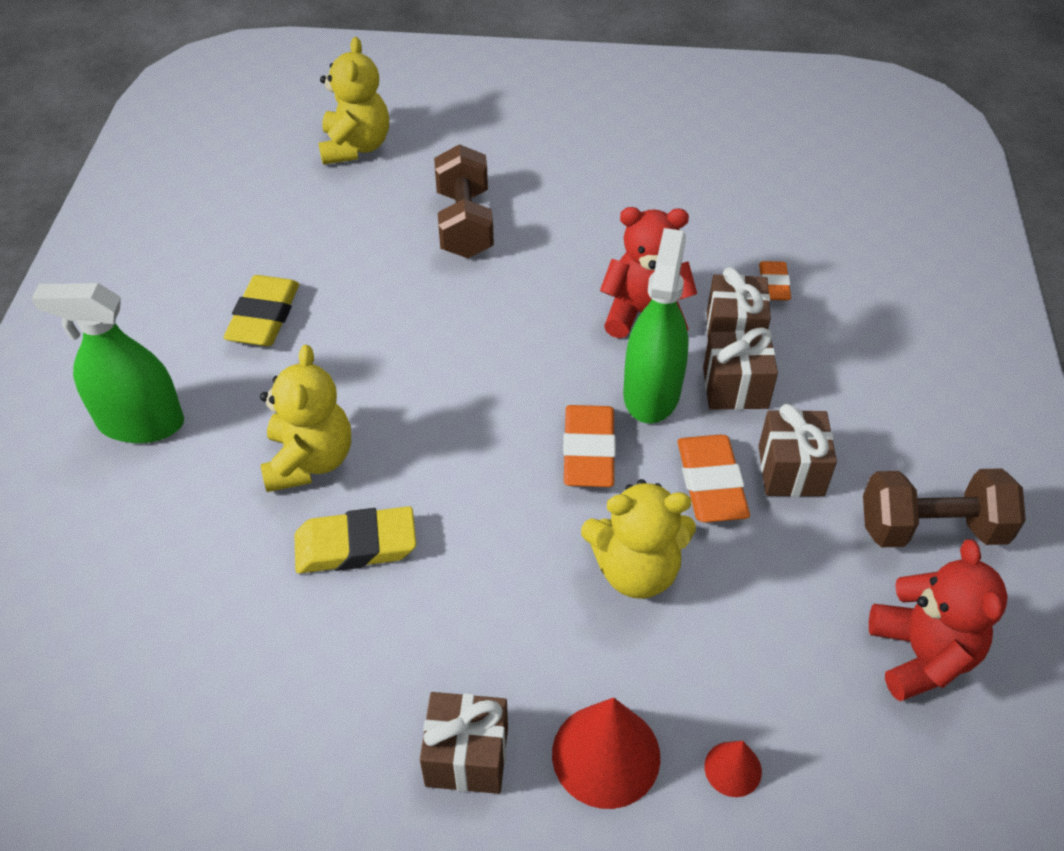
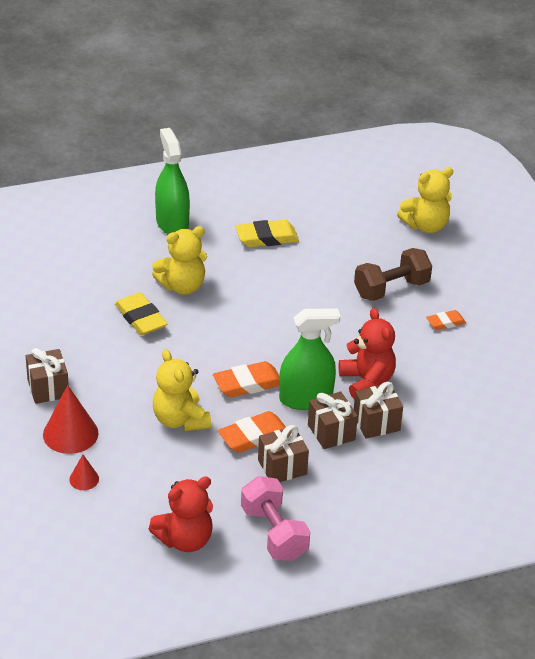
camera: 65 degrees right, 10 degrees down
orange eraser [759,261,791,300] -> orange eraser moved to [426,310,466,330]
brown dumbbell [863,468,1026,547] -> pink dumbbell [241,476,310,561]

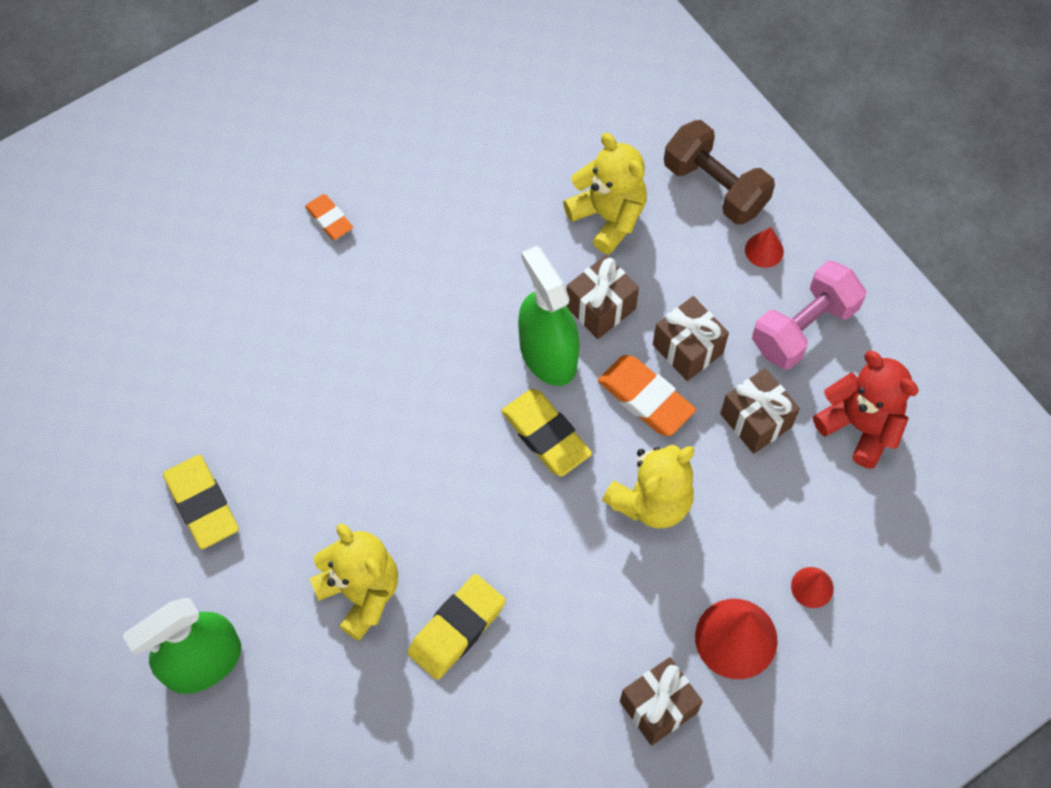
camera: 105 degrees left, 25 degrees up
orange eraser [213,361,279,397] -> yellow eraser [501,389,592,476]
red teddy bear [339,308,396,400] -> none
brown dumbbell [354,248,432,301] -> brown dumbbell moved to [664,120,775,225]
brown gift [354,382,403,438] -> brown gift moved to [720,368,800,454]
yellow teddy bear [397,167,453,233] -> yellow teddy bear moved to [563,133,647,255]
none -> red cone [745,227,784,268]

